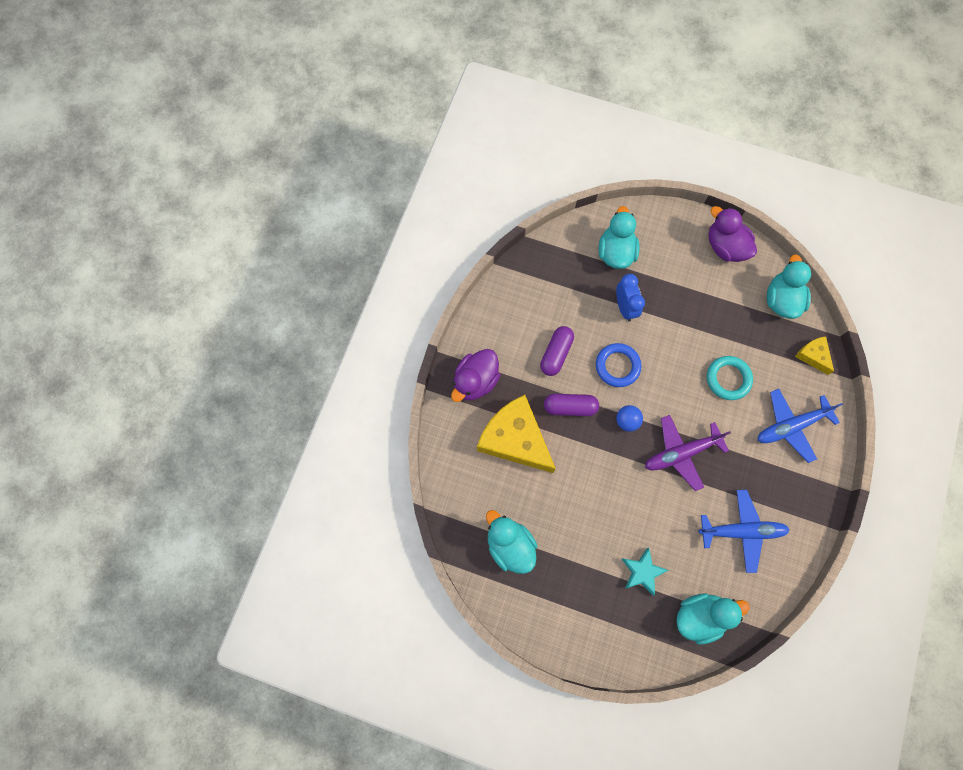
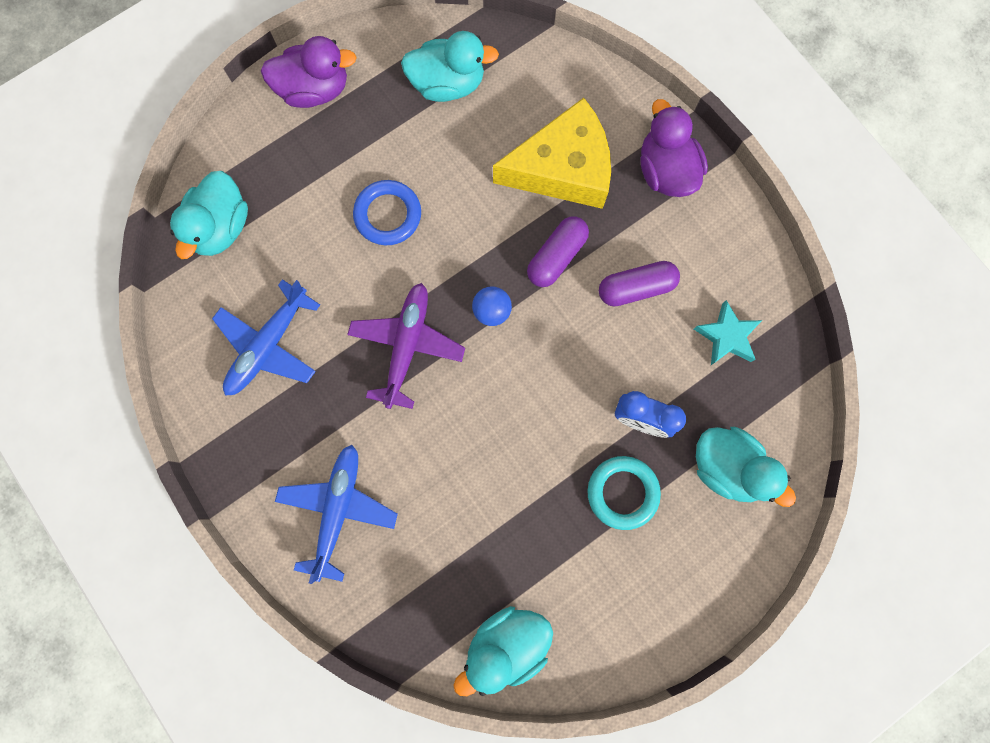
camera: 125 degrees right, 5 degrees up
purple capsule [540,326,574,376] -> purple capsule turned 75 degrees counterclockwise [599,261,680,307]
blue ring [596,343,642,387] -> blue ring moved to [353,180,421,245]
turquoise star [622,548,668,596] -> turquoise star moved to [694,300,762,365]
turquoise ring [707,356,753,400] -> turquoise ring moved to [587,456,661,530]
purple duck [708,206,757,262] -> purple duck moved to [261,36,357,108]
turquoise duck [767,254,811,319] -> turquoise duck turned 105 degrees clockwise [453,606,553,696]
yellow cheese [795,336,834,375] -> none

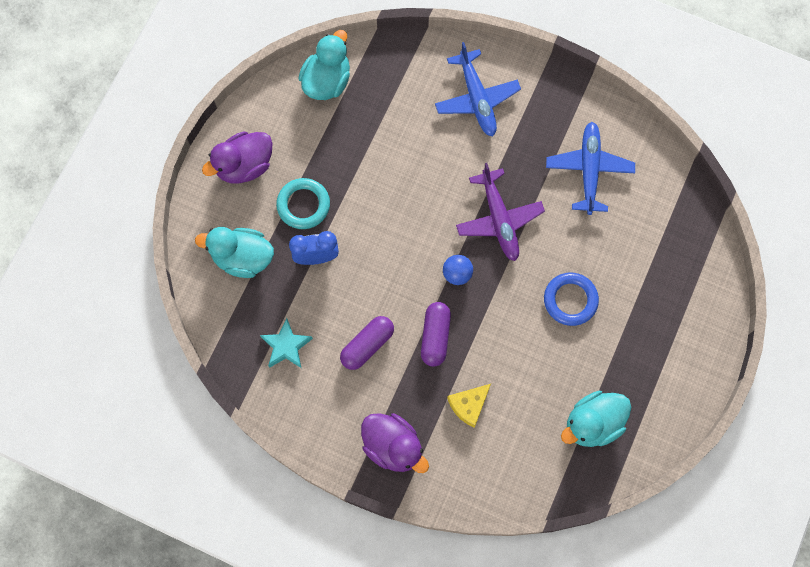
camera: 150 degrees right, 5 degrees down
turquoise duck [170,171,248,259] -> none
purple duck [261,36,357,108] -> purple duck moved to [202,131,273,184]
yellow cheese [493,98,611,209] -> yellow cheese [447,384,491,428], size x0.48

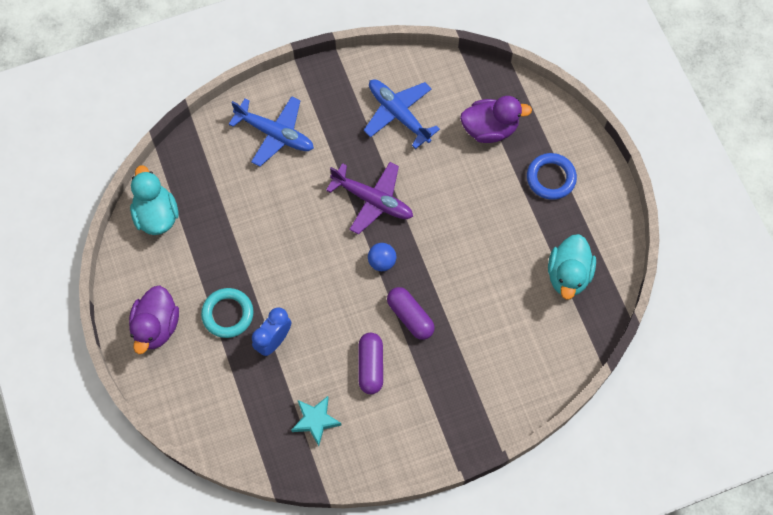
camera: 45 degrees left, 5 degrees down
turquoise duck [195,227,274,278] -> none
purple duck [361,413,429,473] -> purple duck moved to [460,96,532,143]
yellow cheese [447,384,491,428] -> none
blue ring [544,273,599,326] -> blue ring moved to [527,153,577,200]

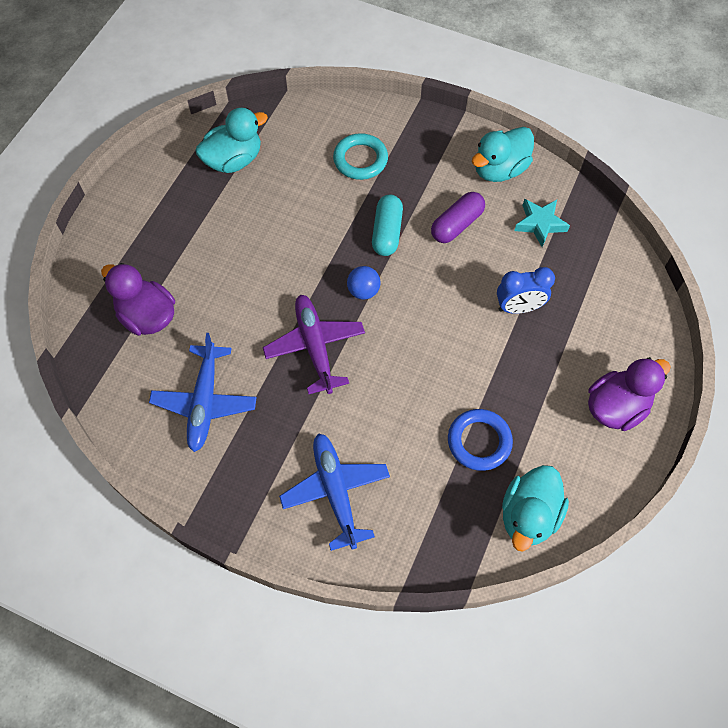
camera: 135 degrees left, 5 degrees down
turquoise ring [201,288,254,338] -> turquoise ring moved to [333,133,388,180]
purple capsule [387,287,435,340] -> turquoise capsule [372,195,403,256]
blue ring [527,153,577,200] -> blue ring moved to [448,409,513,471]
none -> turquoise duck [472,127,534,182]

